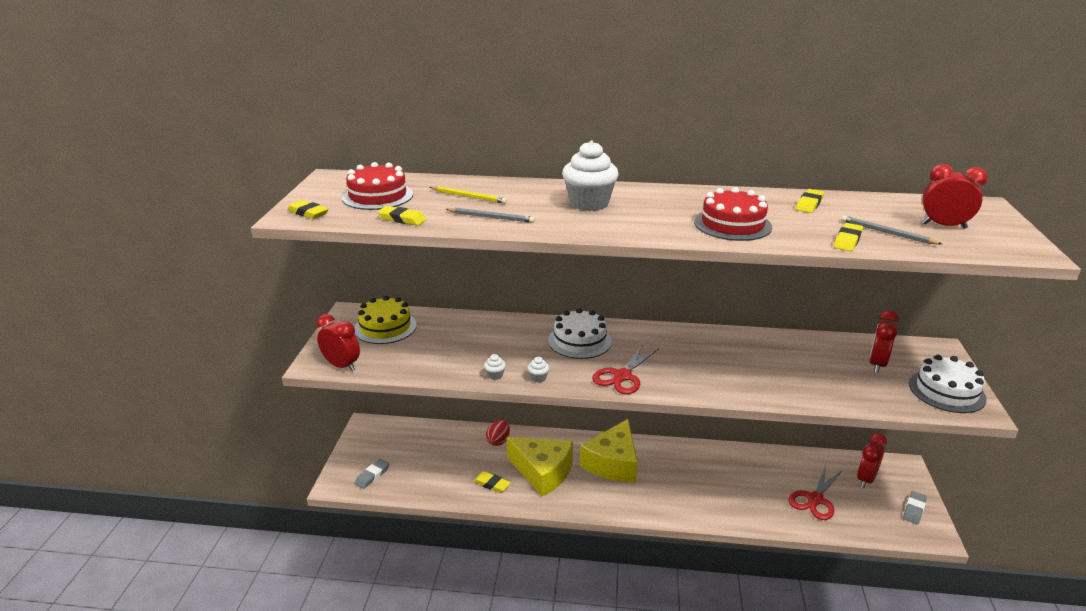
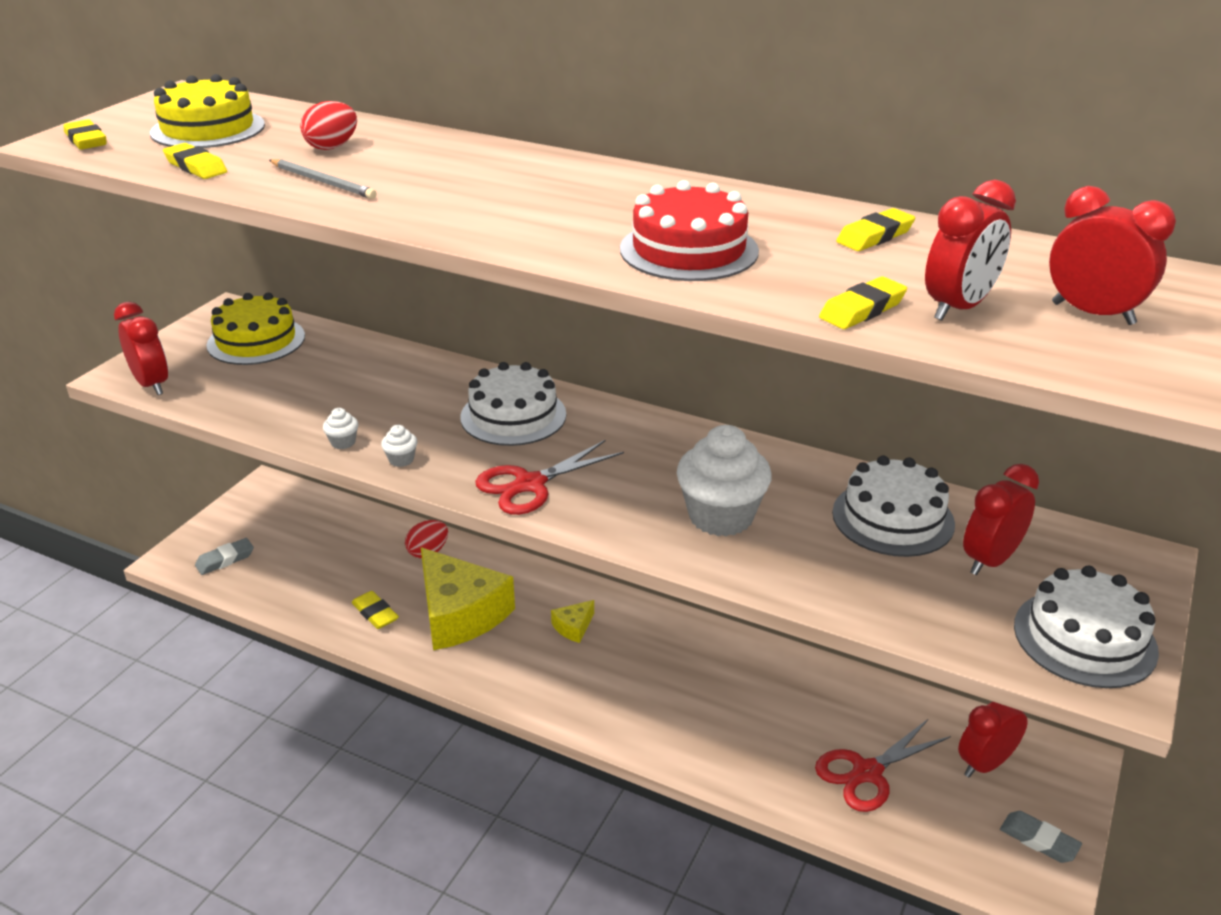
camera: 20 degrees right, 5 degrees up
red cake [342,162,413,210] -> yellow cake [150,74,265,148]
yellow pencil [430,186,507,204] -> red egg [300,101,357,150]
white cupcake [562,140,619,211] -> white cupcake moved to [677,425,772,537]
yellow cheese [580,419,638,482] -> yellow cheese [551,600,594,643], size x0.42
grey pencil [841,216,942,244] -> red clock [925,180,1016,321]
grey eraser [903,491,927,524] -> grey eraser turned 75 degrees clockwise [1000,811,1082,863]
none -> white cake [832,455,955,557]

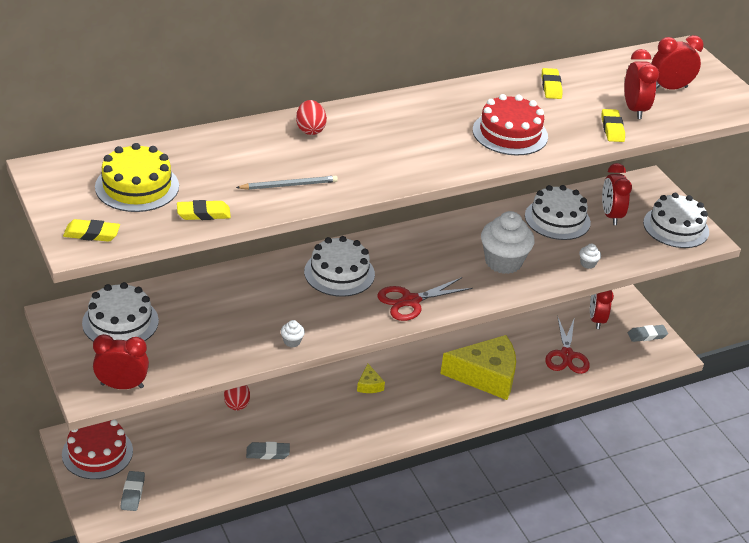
camera: 55 degrees left, 5 degrees up
yellow cake [207,293,305,365] -> white cake [82,282,159,342]
red egg [300,101,357,150] -> red egg moved to [296,100,327,135]
yellow eraser [352,591,399,629] -> grey eraser [246,442,290,459]
white cupcake [381,425,417,467] -> white cupcake moved to [579,243,601,269]
yellow cheese [421,548,515,650] -> yellow cheese moved to [440,335,516,400]
red scissors [475,440,624,515] -> red scissors turned 60 degrees clockwise [377,277,473,321]
none -> red cake [62,420,133,479]

